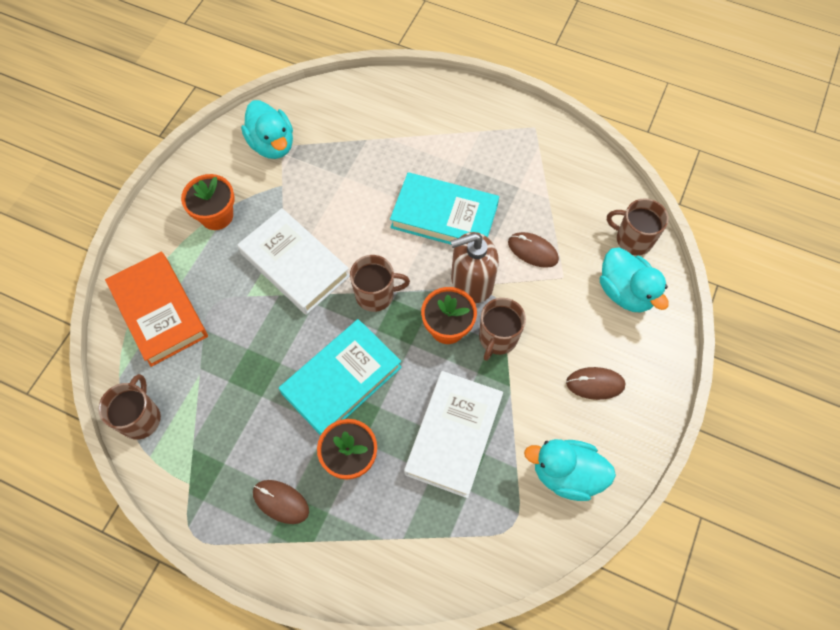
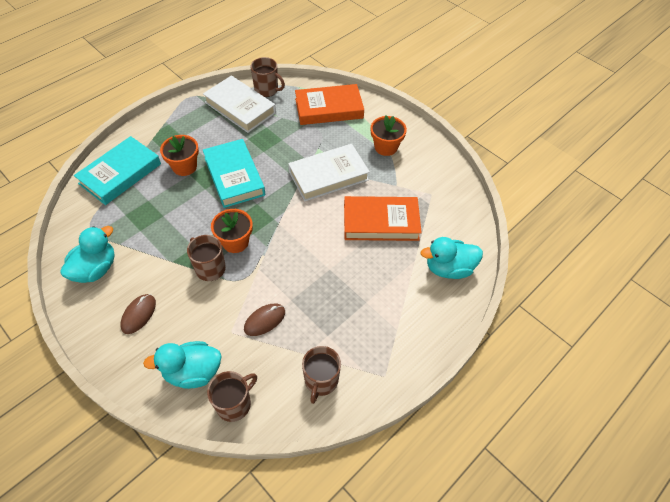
camera: 110 degrees right, 10 degrees down
turquoise duck [241,100,293,159] -> turquoise duck moved to [420,237,483,279]
brown mouse [253,480,309,524] -> none
brown mug [350,255,410,312] -> brown mug moved to [302,346,341,404]
turquoise book [390,172,499,245] -> turquoise book moved to [74,136,161,205]
white book [404,371,503,498] -> white book moved to [203,75,276,133]
brown soap dispenser [450,232,499,303] -> none
none -> orange book [344,196,422,241]

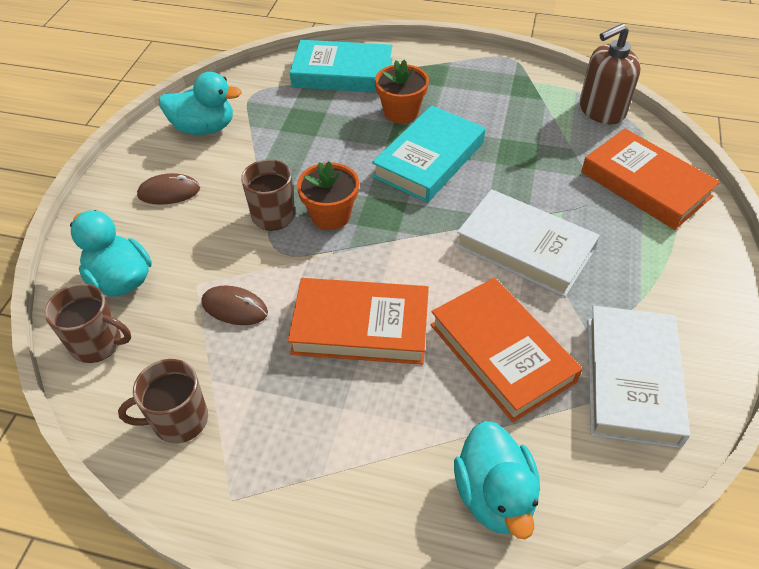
camera: 60 degrees right, 5 degrees down
white book [203,75,276,133] -> white book moved to [588,306,690,448]
brown mug [251,57,285,97] -> brown soap dispenser [580,23,641,125]
orange flower pot [371,115,407,156] -> none
turquoise duck [420,237,483,279] -> turquoise duck turned 150 degrees counterclockwise [454,421,540,539]
none -> orange book [288,278,429,365]

